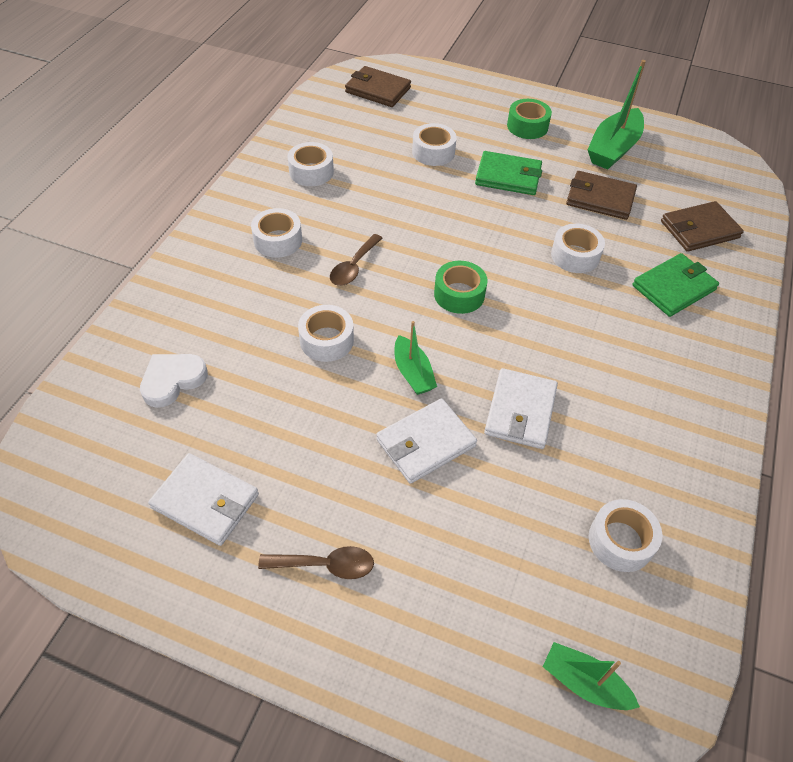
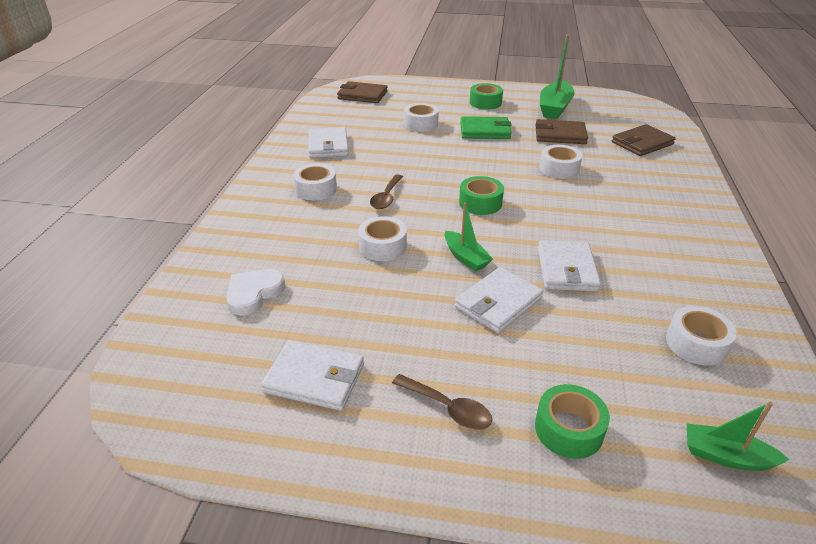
camera: 10 degrees left, 15 degrees down
brown spoon [258,546,374,579] -> brown spoon turned 45 degrees clockwise [392,374,492,430]
white tape [288,142,334,186] -> white wallet [308,127,349,158]
green wallet [632,253,719,317] -> none
none -> green tape [535,384,610,459]

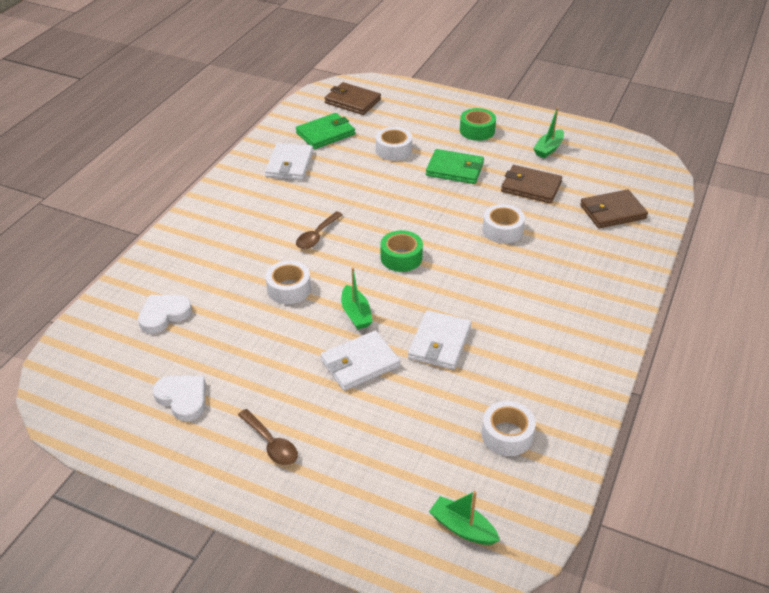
camera: 15 degrees right, 5 degrees up
white wallet [261,340,364,411] -> white heart [153,376,205,421]
white tape [293,163,337,200] -> none
green tape [535,384,610,459] -> none
green boat [540,35,575,119] -> green boat [533,107,564,158], size x0.59
none -> green wallet [296,113,355,149]

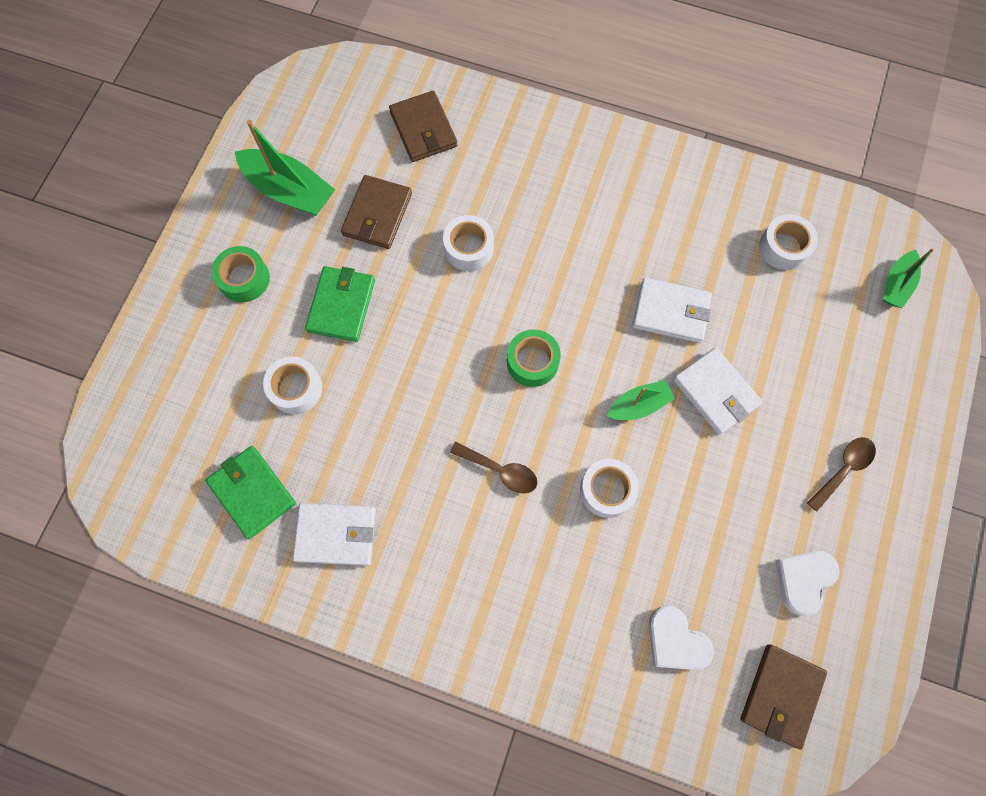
camera: 95 degrees left, 30 degrees up
brown wallet [324,82,381,115] -> brown wallet moved to [740,644,827,750]
green boat [533,107,564,158] -> green boat [235,120,335,216], size x1.70

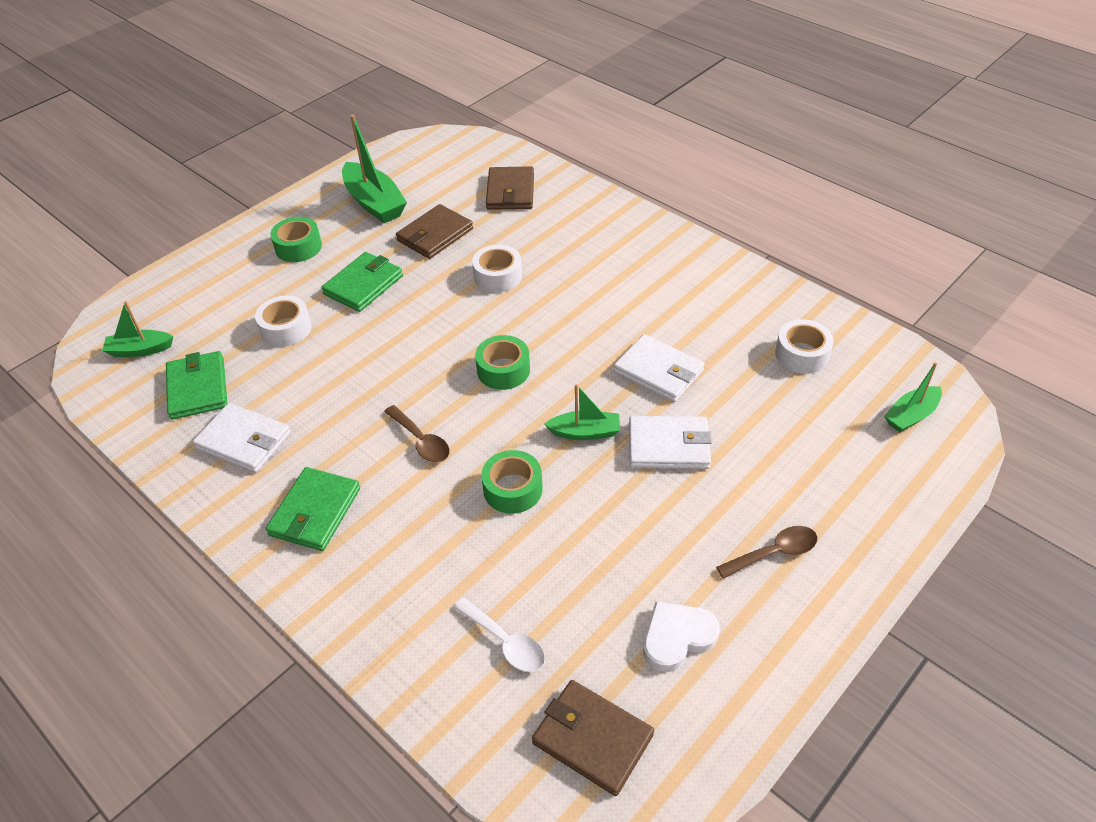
camera: 25 degrees right, 25 degrees down
white tape [580,459,639,518] -> green tape [481,450,543,514]
white heart [649,606,714,670] -> white spoon [454,598,545,672]
white wallet [673,348,763,435] -> white wallet turned 75 degrees counterclockwise [629,416,712,469]
brown wallet [740,644,827,750] -> brown wallet turned 75 degrees clockwise [532,680,654,796]
none -> green boat [102,301,173,357]
none -> green wallet [266,467,360,551]

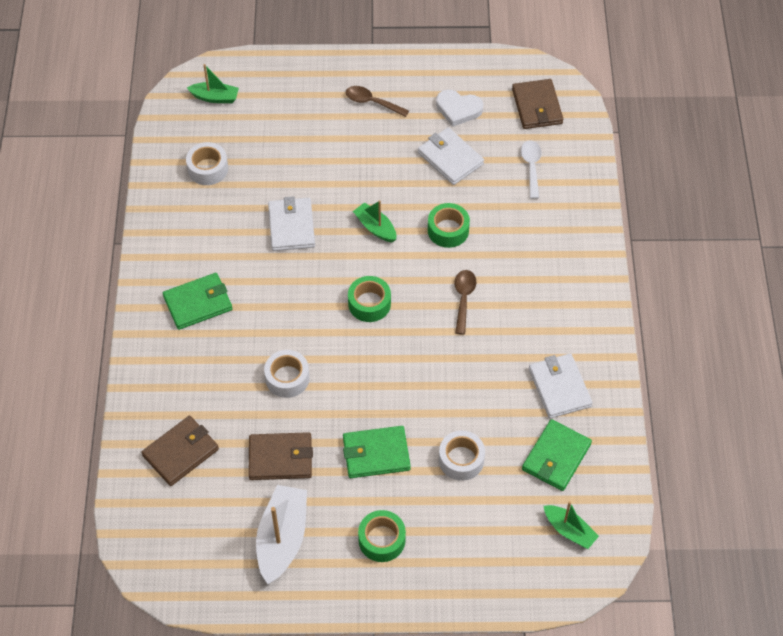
camera: 135 degrees left, 10 degrees up
green wallet [266,467,360,551] -> green wallet moved to [163,273,233,330]
green boat [342,114,407,223] -> white boat [256,485,307,584]
white wallet [629,416,712,469] -> white wallet moved to [418,127,484,185]

